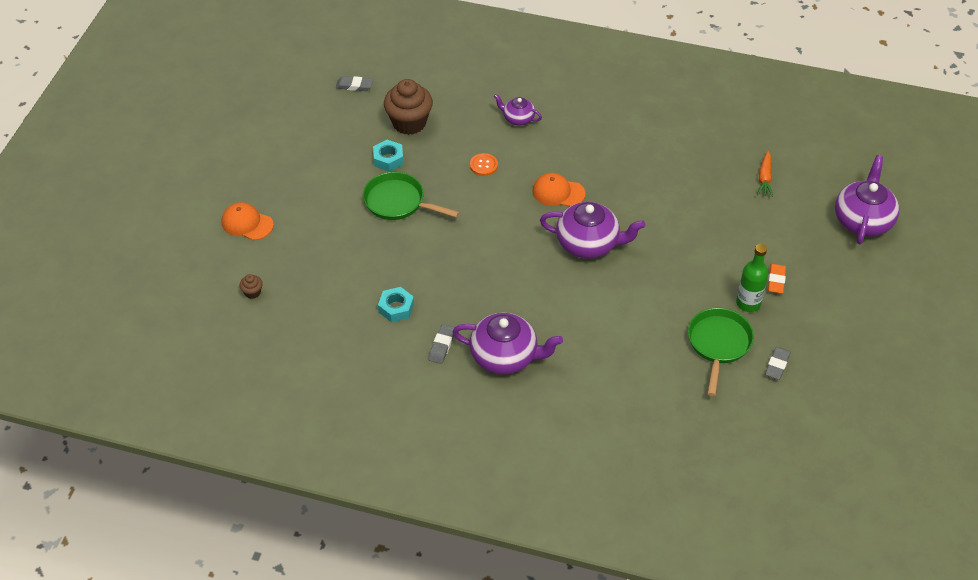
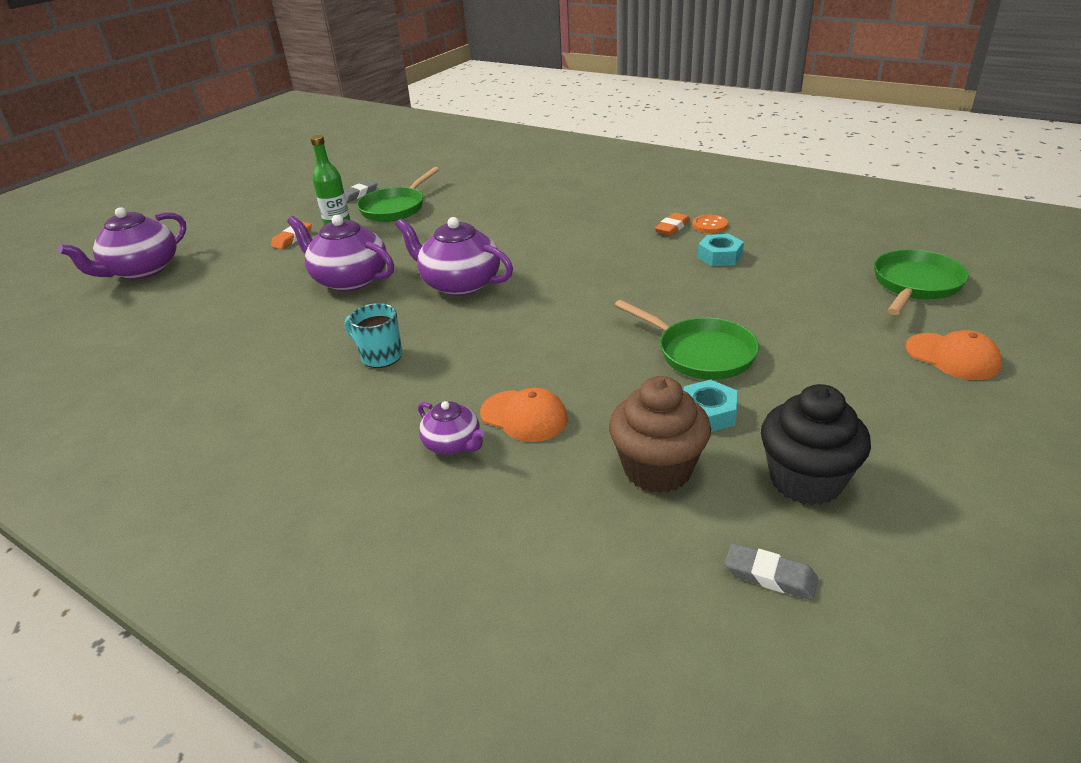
camera: 160 degrees left, 15 degrees down
brown cupcake [240,274,263,299] -> green pan [874,249,969,315]
grey eraser [428,324,455,364] -> orange eraser [655,213,690,236]
purple teapot [453,313,563,375] -> purple teapot moved to [287,215,394,291]
orange button [470,153,498,176] -> orange button moved to [692,214,728,233]
orange cap [532,173,585,207] -> orange cap moved to [480,388,568,442]
orange carrot [757,151,773,197] -> none
none -> turquoise mug [344,303,402,368]
none -> black cupcake [761,384,871,505]

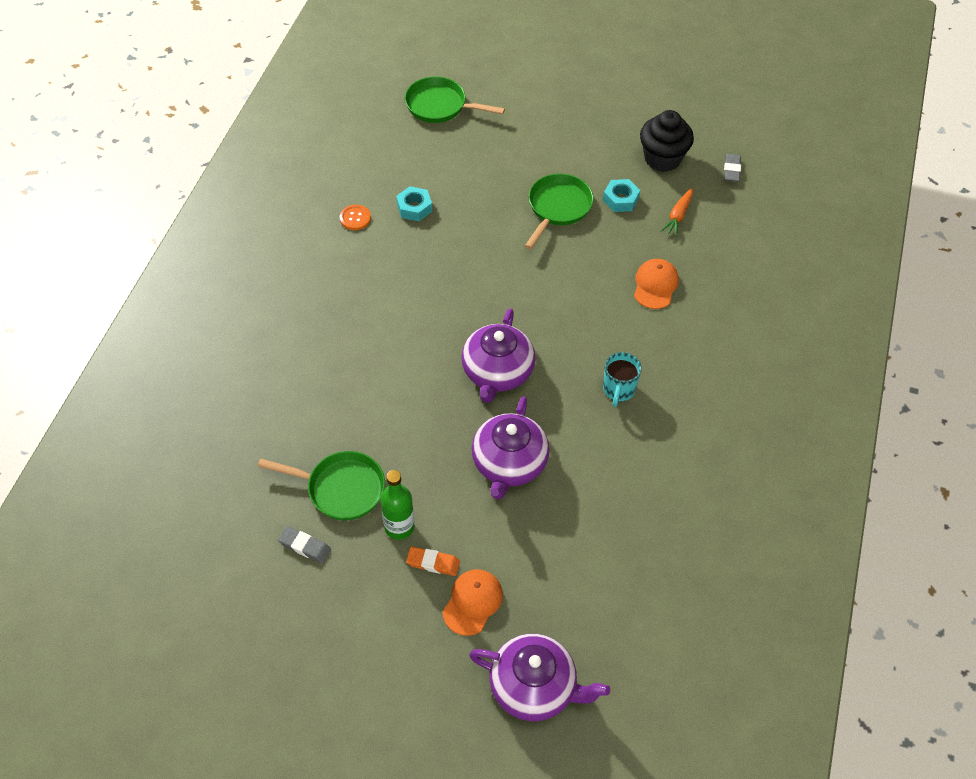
camera: 110 degrees left, 20 degrees up
purple teapot [418,401,485,455] -> none
brown cupcake [609,376,711,493] -> orange carrot [661,188,693,237]
orange eraser [655,213,690,236] -> none
orange cap [906,330,1002,380] -> orange cap moved to [442,569,503,636]

